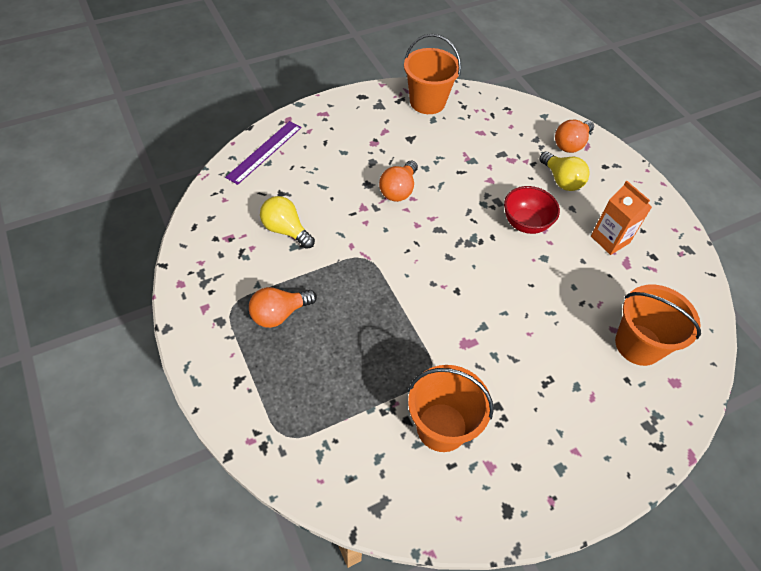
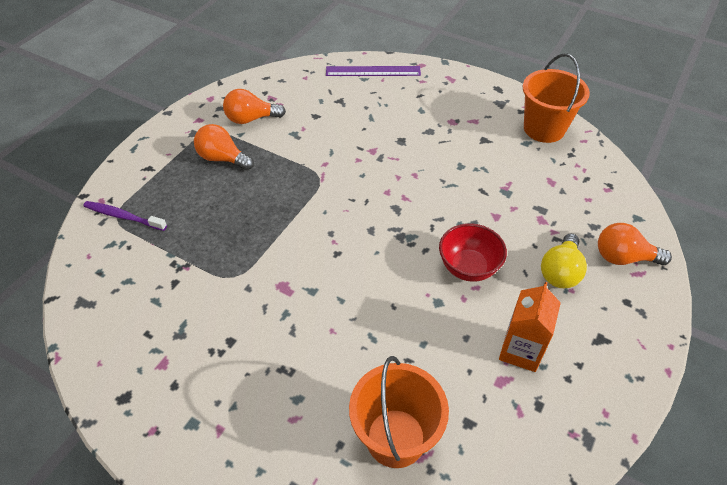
camera: 60 degrees right, 5 degrees down
yellow light bulb [260,196,315,249] -> none
orange light bulb [379,160,418,202] -> orange light bulb moved to [223,89,286,124]
orange bucket [408,365,494,452] -> none
none -> purple toothbrush [83,201,167,231]

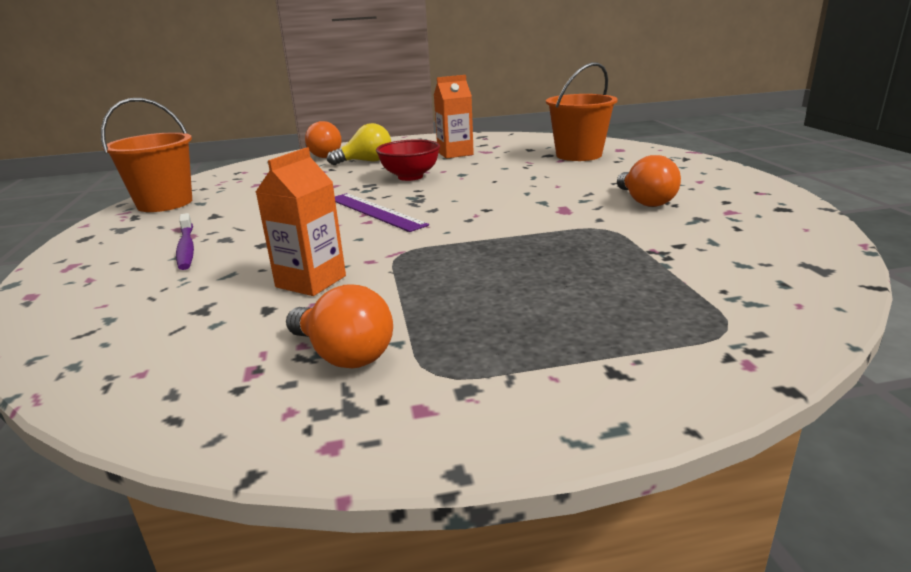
camera: 130 degrees left, 25 degrees down
purple toothbrush [83,201,167,231] -> purple toothbrush moved to [176,213,194,270]
orange light bulb [194,124,254,170] -> orange light bulb moved to [617,155,681,206]
purple ruler [326,66,421,76] -> purple ruler moved to [335,193,429,232]
none -> orange carton [256,147,346,296]

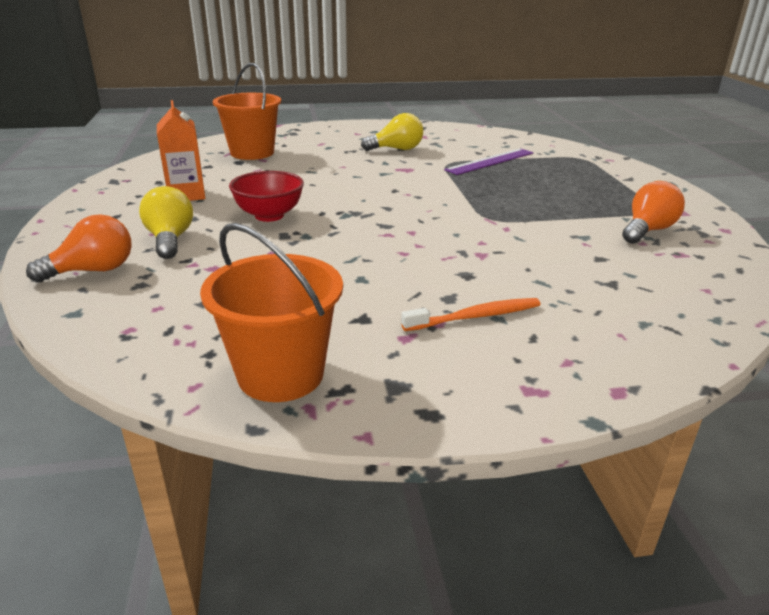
camera: 90 degrees left, 5 degrees up
purple toothbrush [176,213,194,270] -> orange toothbrush [401,298,541,331]
orange carton [256,147,346,296] -> none
purple ruler [335,193,429,232] -> purple ruler moved to [444,148,533,175]
orange light bulb [617,155,681,206] -> yellow light bulb [361,113,423,151]

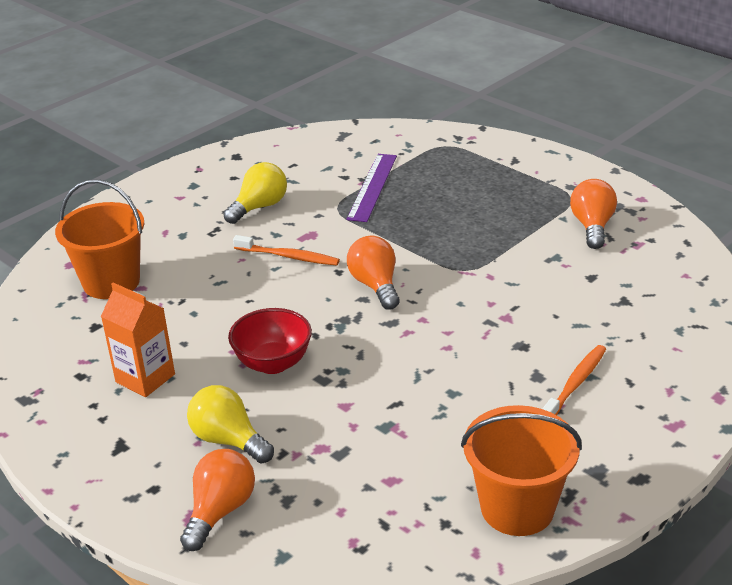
camera: 35 degrees left, 5 degrees up
none -> orange toothbrush [233,235,340,266]
none -> orange light bulb [347,235,400,310]

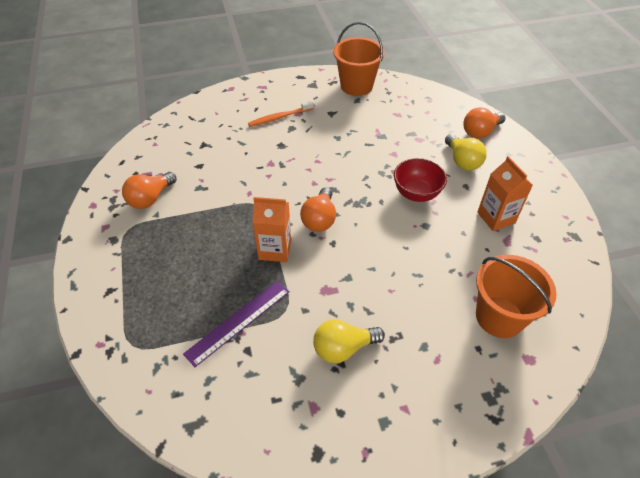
camera: 150 degrees left, 15 degrees up
orange toothbrush [233,235,340,266] -> none
none -> orange carton [253,197,291,262]

